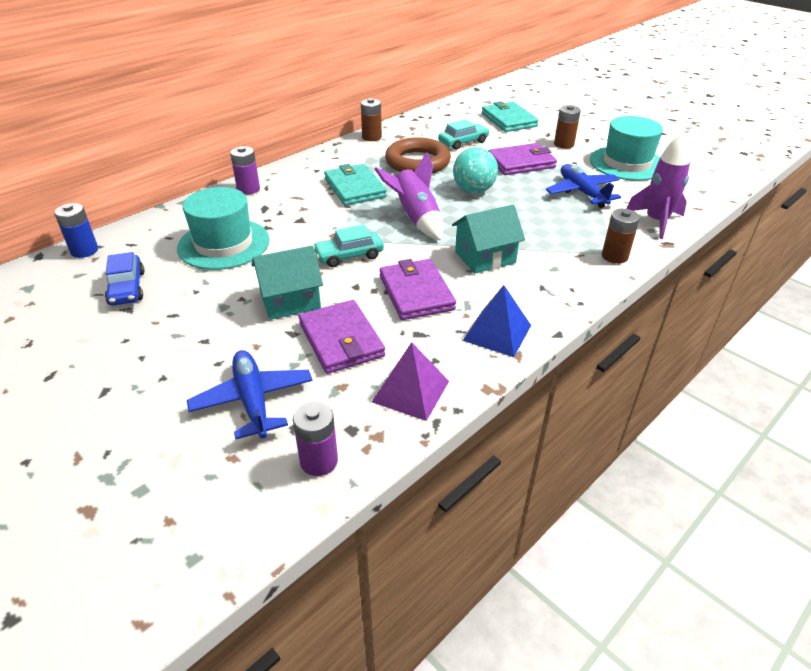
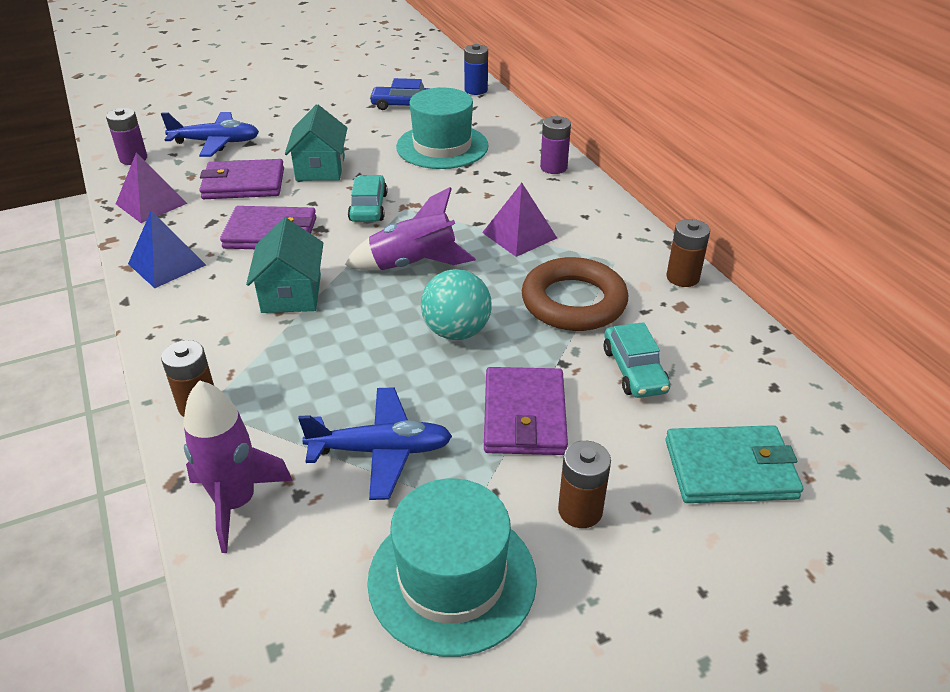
camera: 110 degrees right, 0 degrees up
turquoise wallet [324,164,387,206] -> purple pyramid [482,183,557,257]

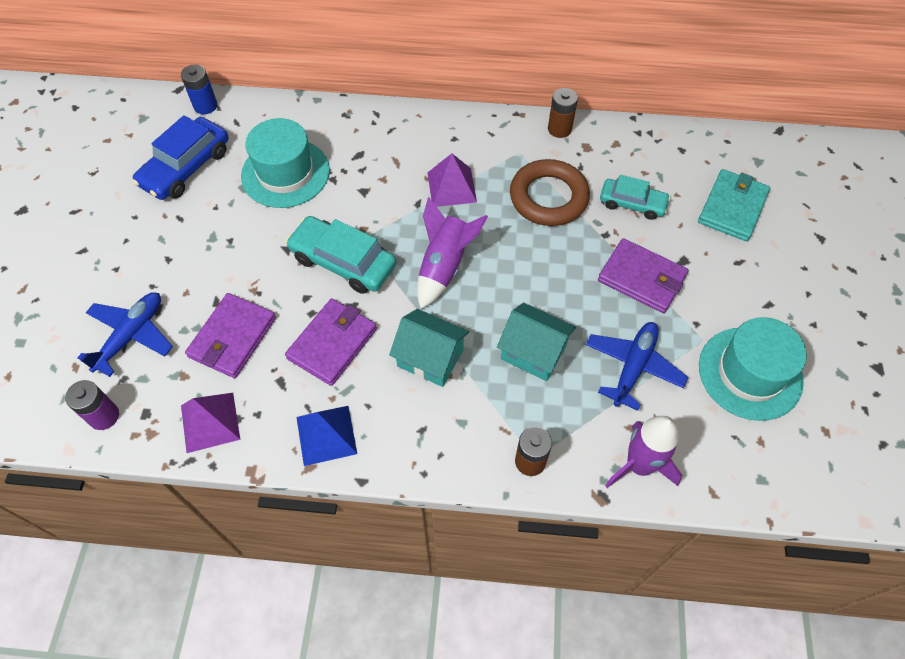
camera: 60 degrees left, 20 degrees up
turquoise house [285,104,347,181] -> turquoise house moved to [497,303,576,381]
turquoise car [348,175,387,222] -> turquoise car [286,216,397,294], size x1.55
blue car [369,78,430,110] -> blue car [132,115,229,200], size x1.55
turquoise ball [421,269,492,340] -> none
purple battery [540,116,571,174] -> none
brown battery [558,441,611,528] -> none

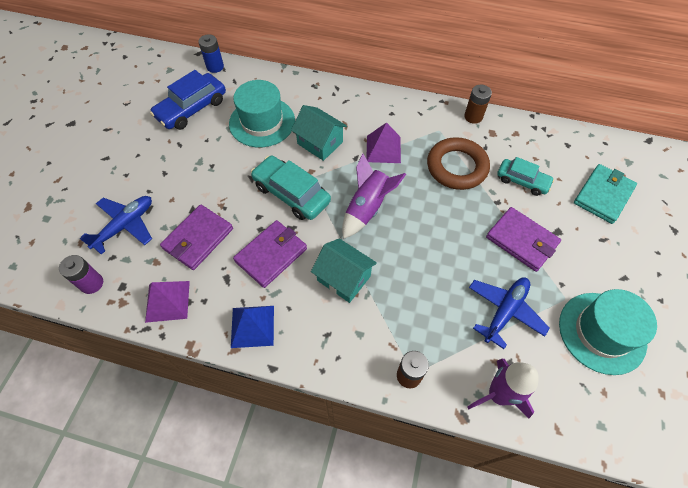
camera: 10 degrees right, 0 degrees up
turquoise house [497,303,576,381] -> turquoise house moved to [291,105,347,161]

